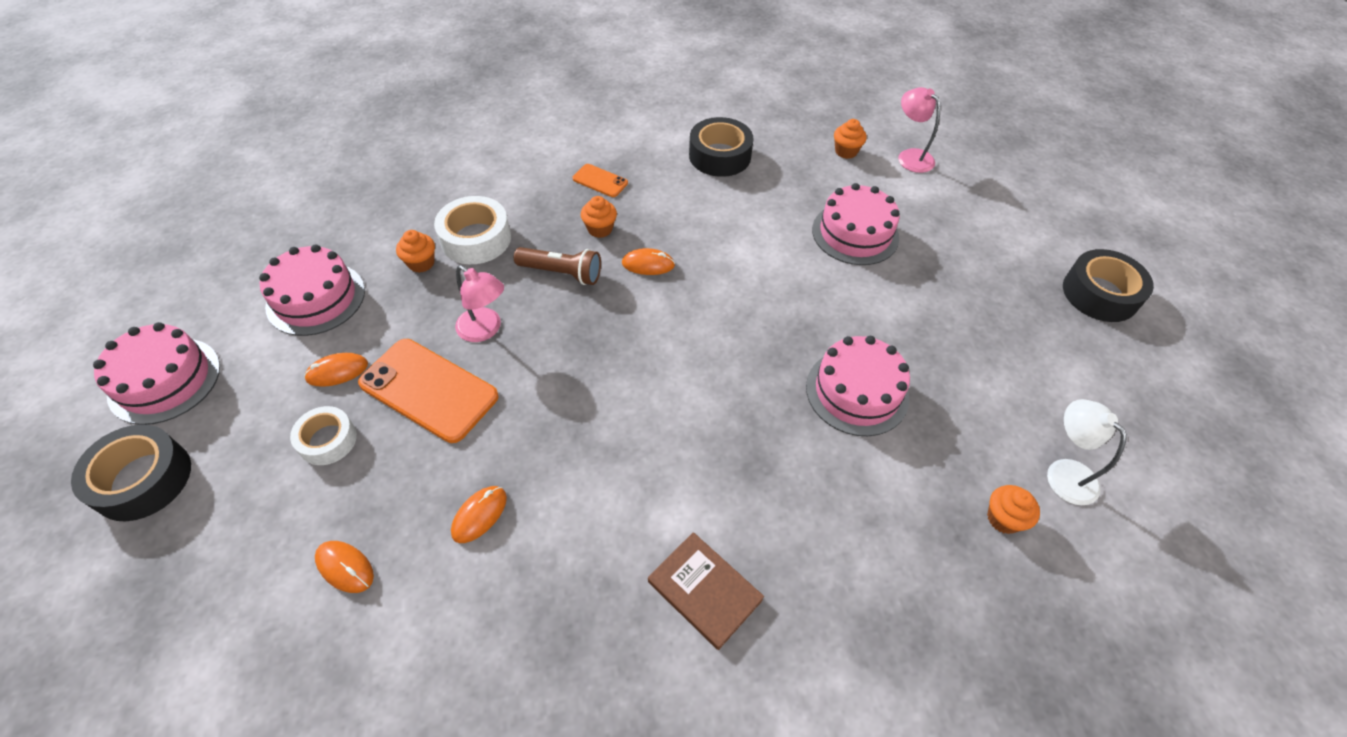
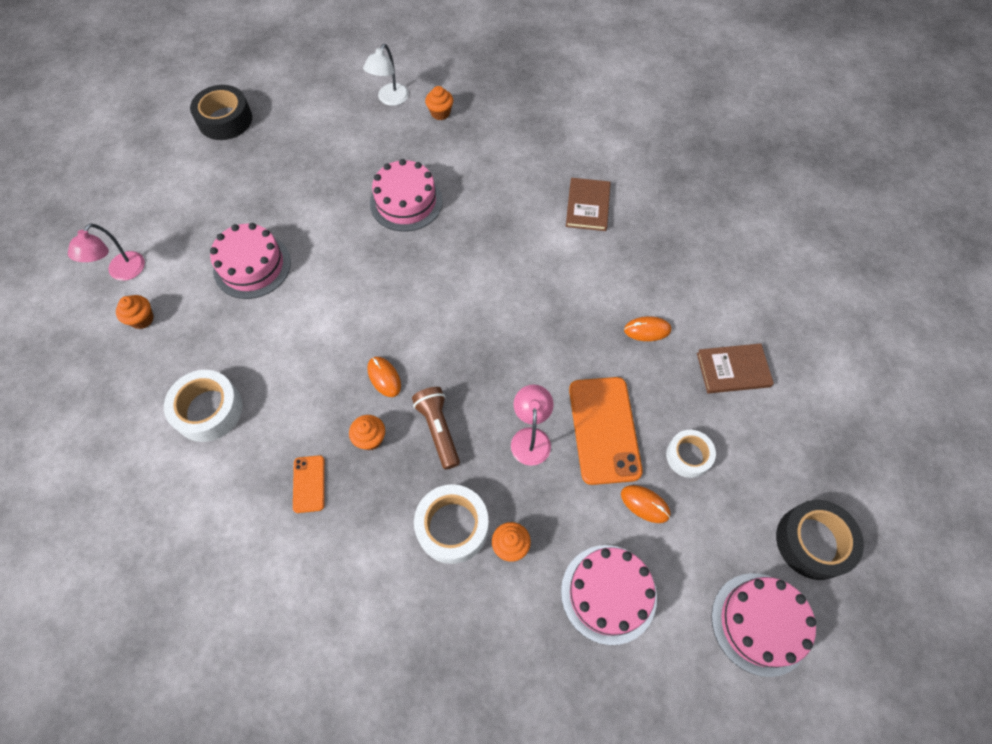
camera: 125 degrees left, 10 degrees up
orange mouse [315,541,374,593] -> brown book [697,343,774,394]
black tape [689,117,754,177] -> white tape [164,370,243,442]

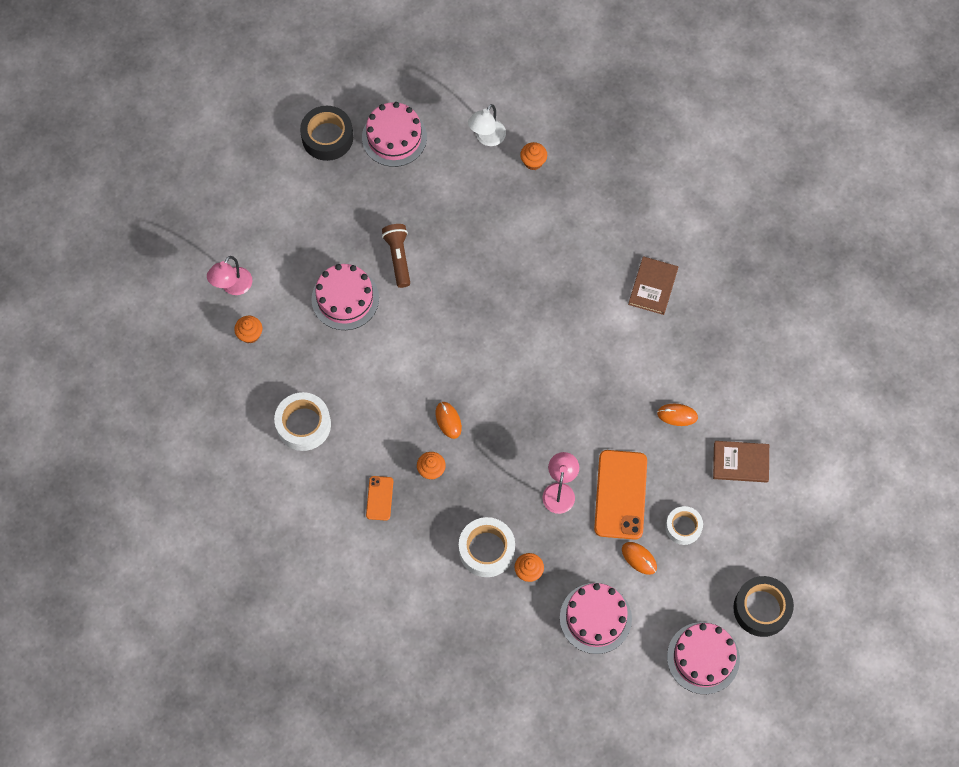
camera: 10 degrees right, 5 degrees up
pink cake [370,159,443,231] -> pink cake moved to [362,102,427,167]
brown flashlight [412,387,460,470] -> brown flashlight moved to [382,224,410,288]

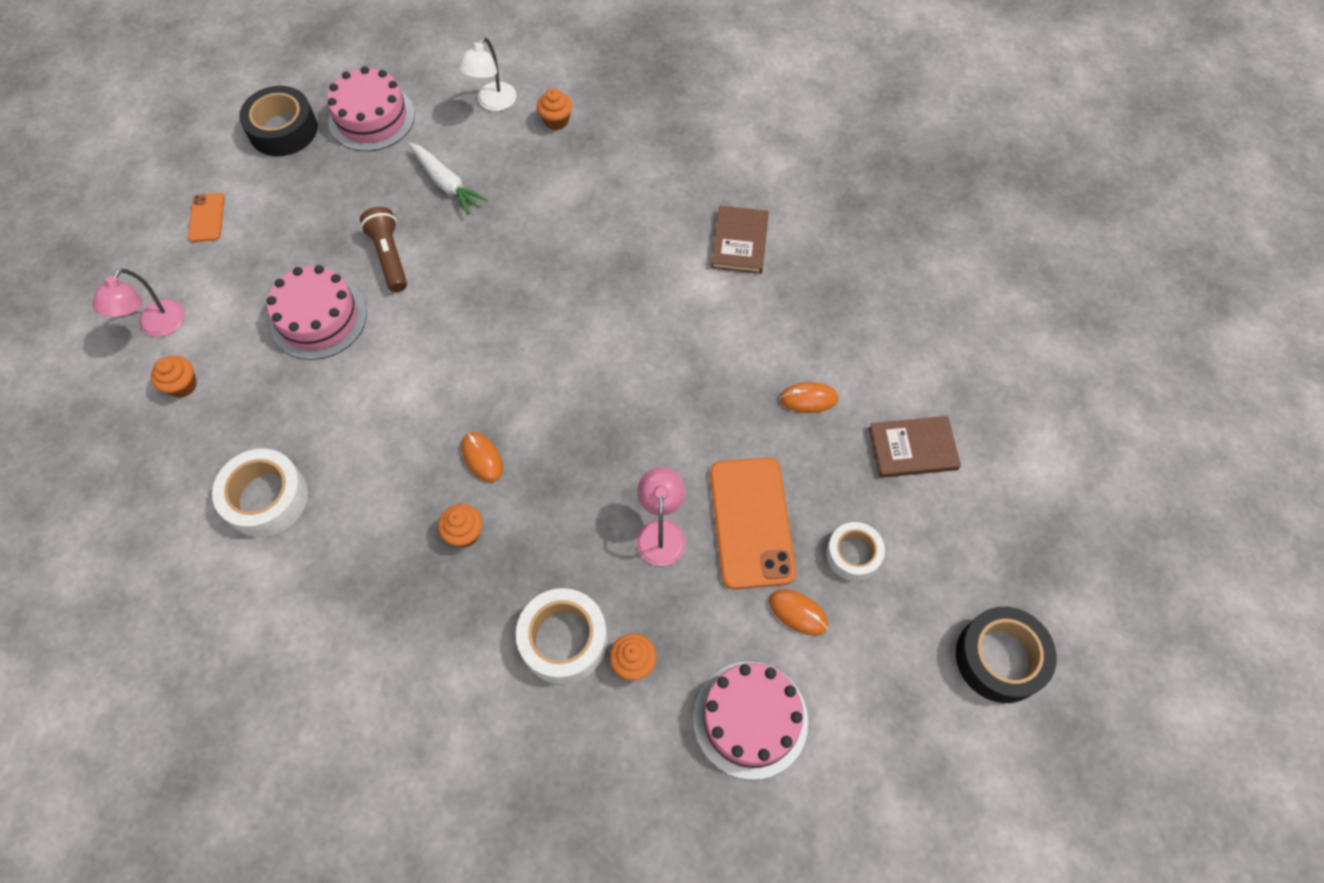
camera: 10 degrees left, 5 degrees down
orange phone [366,476,393,521] -> orange phone moved to [188,193,225,242]
pink cake [667,622,740,694] -> none
none -> white carrot [409,143,488,215]

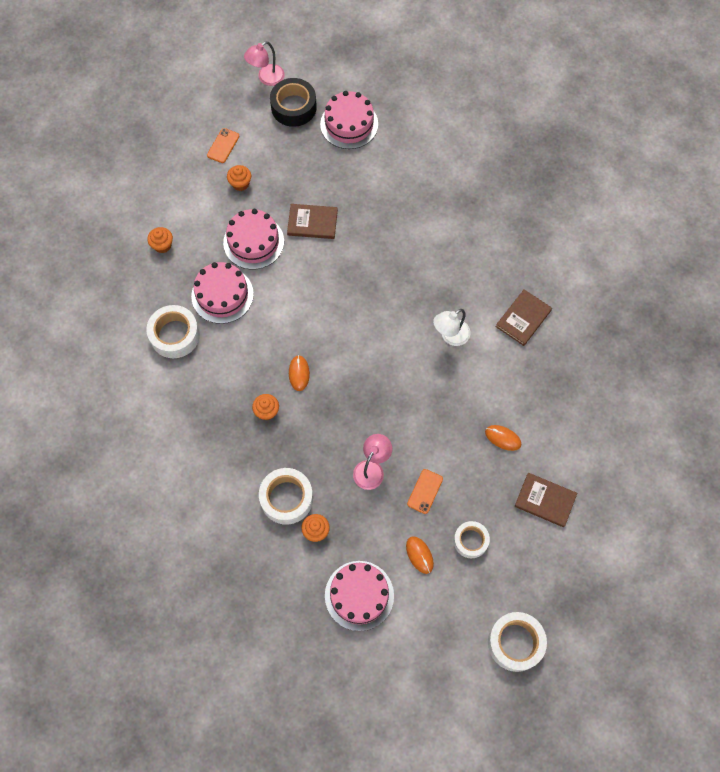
camera: 30 degrees right, 5 degrees up
pink lamp [92,268,185,337] -> pink lamp moved to [244,41,285,86]
brown flashlight [360,207,407,292] -> brown book [287,204,338,239]
white carrot [409,143,488,215] -> none
white lamp [458,37,517,111] -> white lamp moved to [433,309,471,346]
orange cupcake [537,89,572,130] -> orange cupcake moved to [227,165,251,191]
orange phone [710,457,796,589] -> orange phone [407,469,443,514], size x0.50
black tape [956,607,1057,703] -> white tape [488,612,547,672]
none -> pink cake [191,262,254,324]

